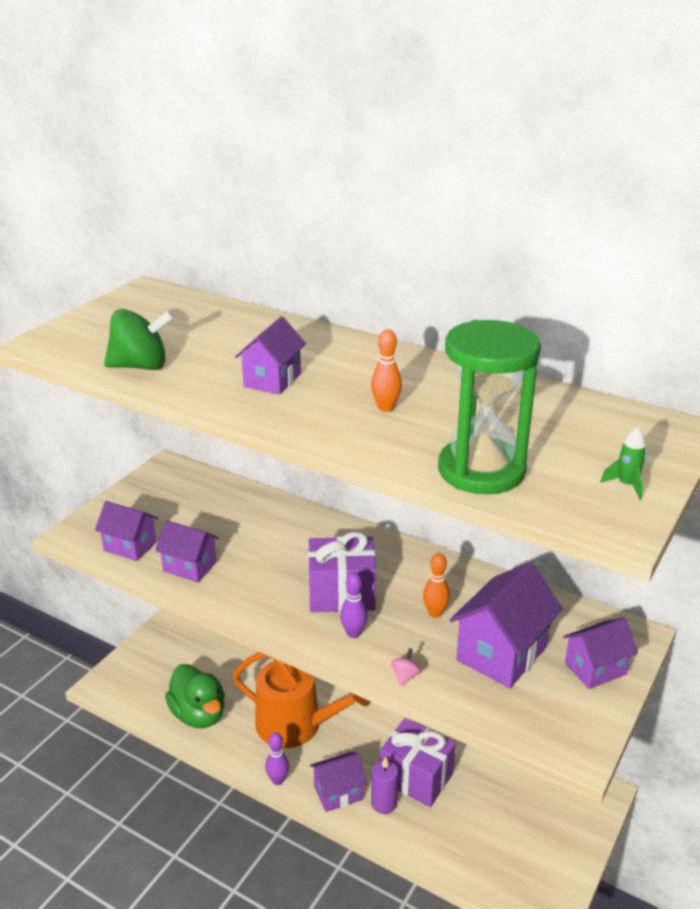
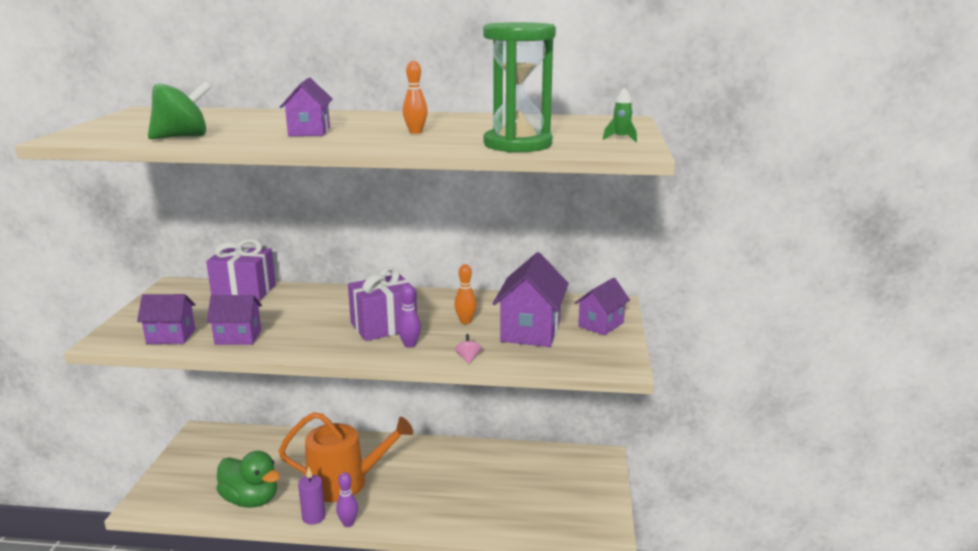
camera: 25 degrees left, 10 degrees down
purple house [310,752,367,812] -> none
purple candle [371,756,398,814] -> purple candle moved to [298,466,325,525]
purple gift [380,718,456,807] -> purple gift moved to [206,239,276,301]

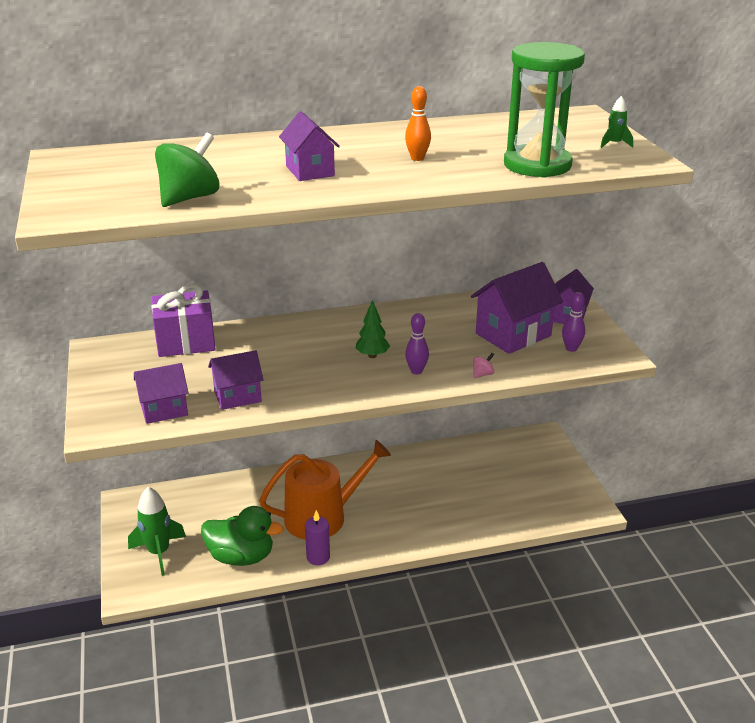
camera: 20 degrees left, 10 degrees up
purple bowling pin [336,472,358,527] -> purple bowling pin moved to [562,292,585,352]
purple gift [348,267,417,341] -> green tree [355,300,390,358]
orange bowling pin [455,264,477,324] -> none
pink spinning top [455,334,481,364] -> pink spinning top turned 75 degrees clockwise [473,353,494,378]
purple house [493,252,569,347] -> purple house turned 60 degrees clockwise [471,262,563,354]
none -> green rocket [128,487,186,576]

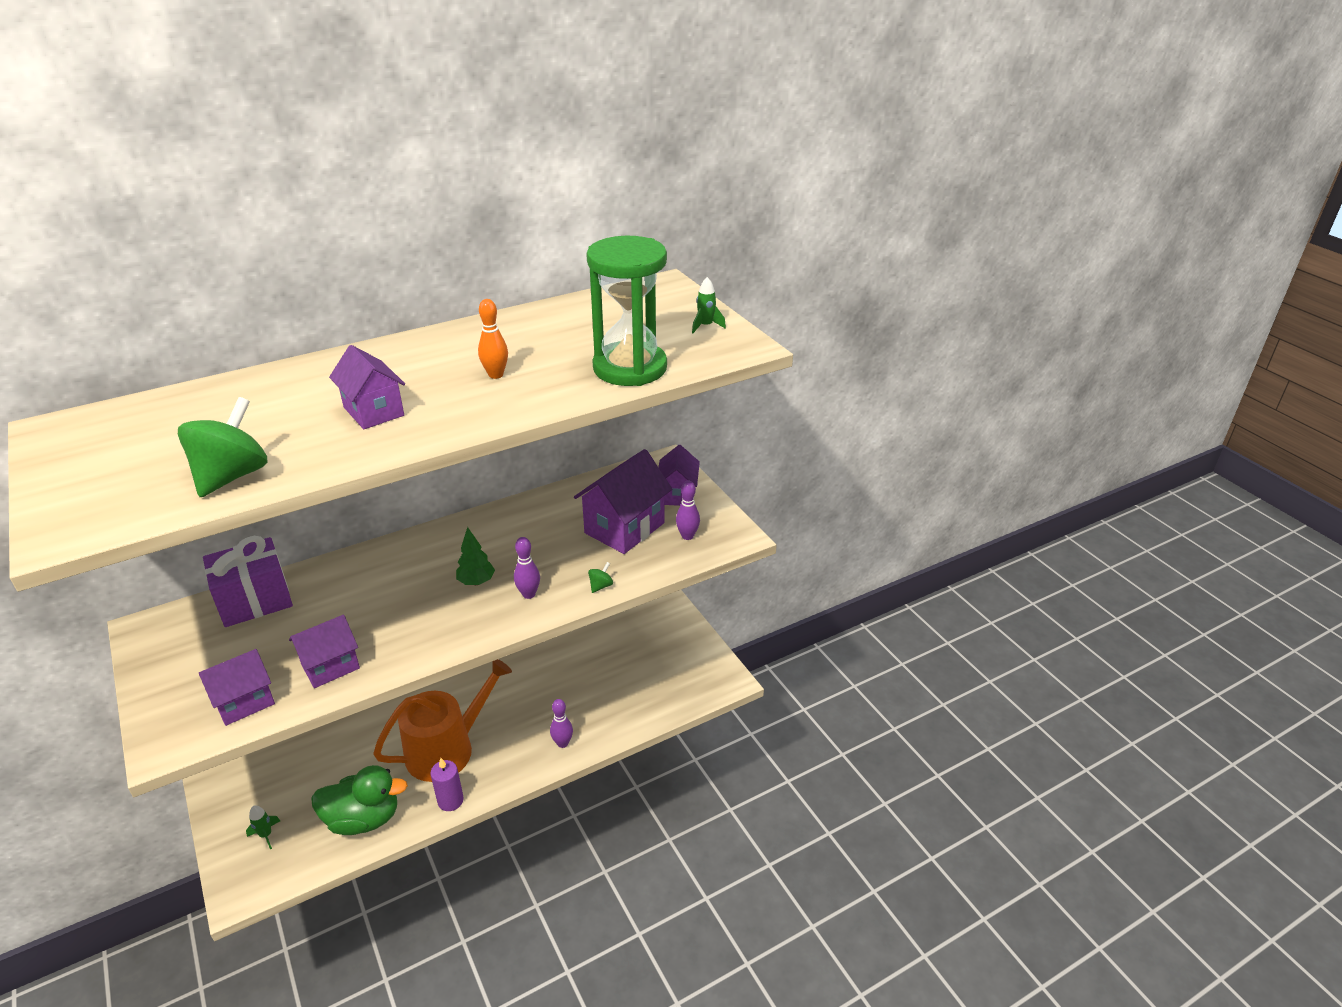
camera: 15 degrees left, 5 degrees up
green rocket [128,487,186,576] -> green rocket [246,805,280,850], size x0.50
pink spinning top [473,353,494,378] -> green spinning top [588,562,613,593]
none -> purple bowling pin [550,699,573,748]

